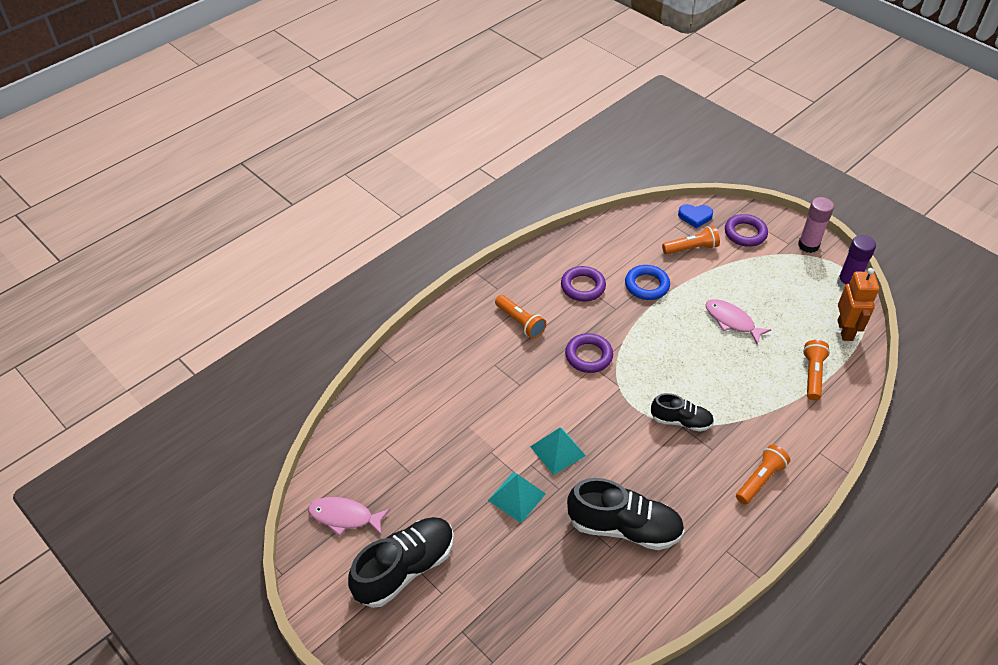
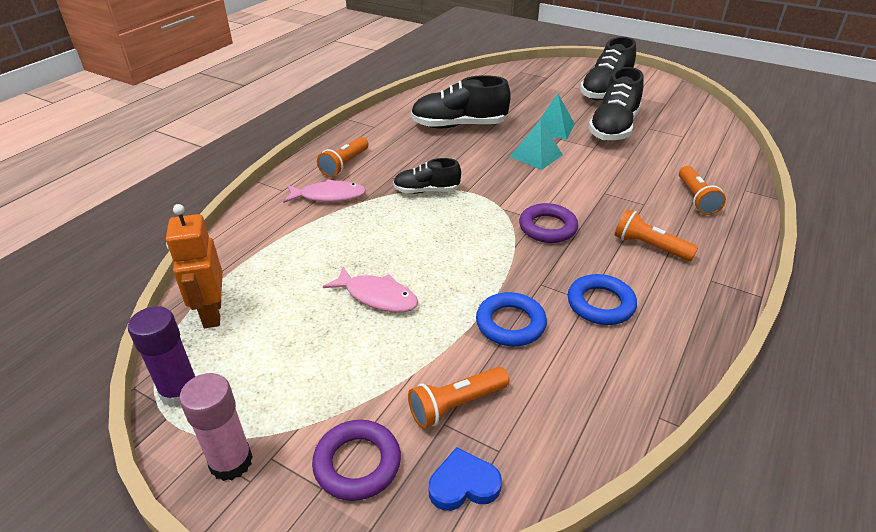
camera: 165 degrees right, 10 degrees down
pink fish [308,497,390,536] -> pink fish moved to [283,179,366,203]
purple ring [561,266,606,301] -> blue ring [568,274,637,325]
orange flashlight [803,340,830,401] -> orange flashlight moved to [679,166,726,215]
none -> black shoe [588,67,644,141]

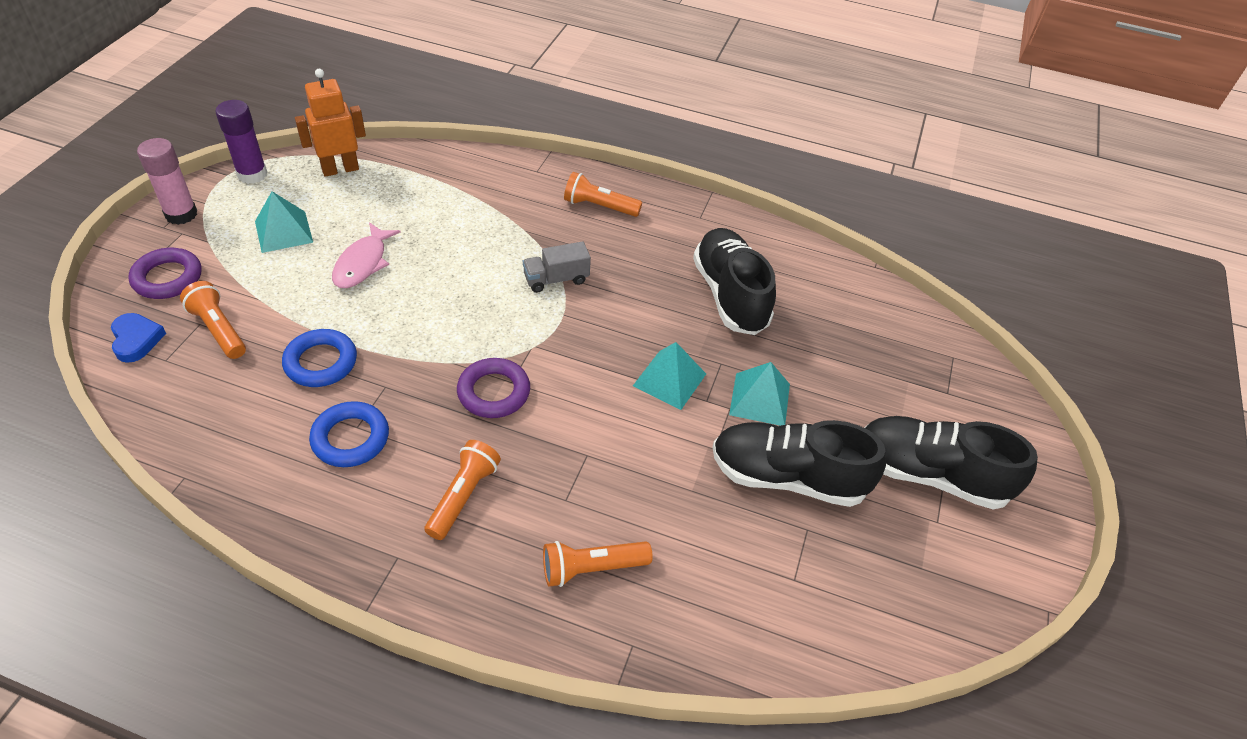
camera: 75 degrees right, 10 degrees up
pink fish [283,179,366,203] -> none
black shoe [393,158,461,194] -> grey truck [523,241,591,293]
none -> turquoise pyramid [255,191,313,253]

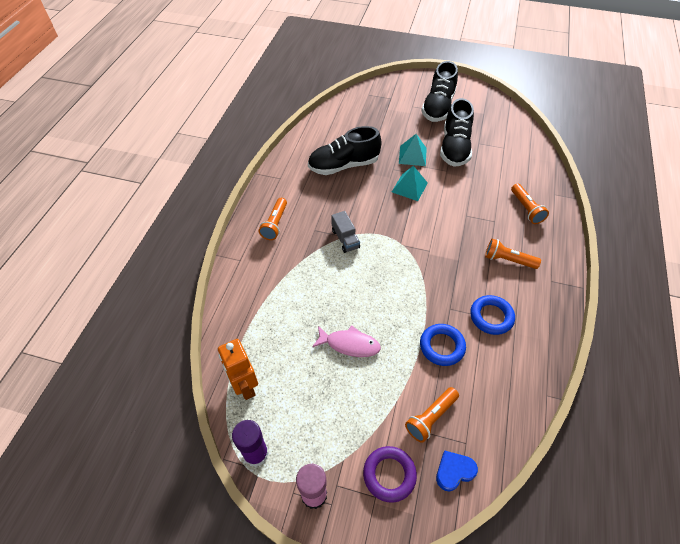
camera: 90 degrees left, 5 degrees up
turquoise pyramid [255,191,313,253] -> none
purple ring [457,358,530,418] -> none

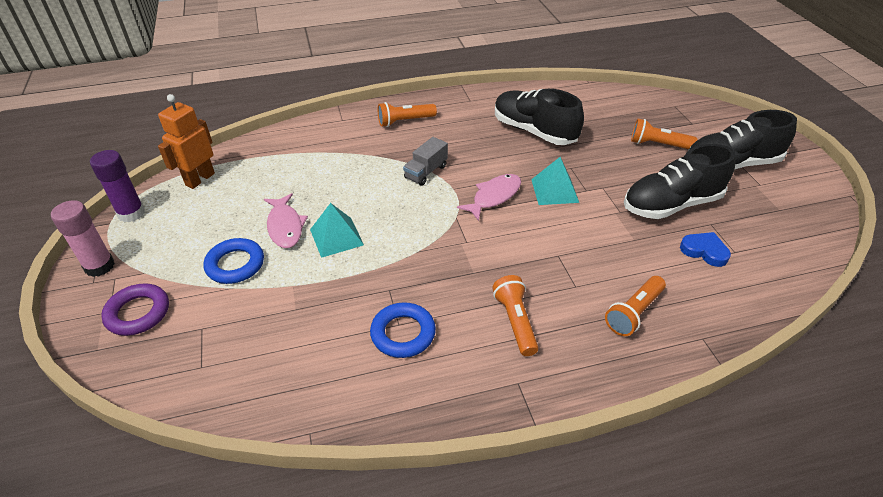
camera: 60 degrees right, 10 degrees down
turquoise pyramid [399,134,427,166] -> turquoise pyramid moved to [310,203,364,258]
orange flashlight [405,387,459,443] -> orange flashlight moved to [631,118,697,149]
blue ring [420,324,466,366] -> blue ring moved to [204,238,264,284]
blue heart [436,451,478,492] -> blue heart moved to [680,232,731,267]
none -> pink fish [457,174,521,221]

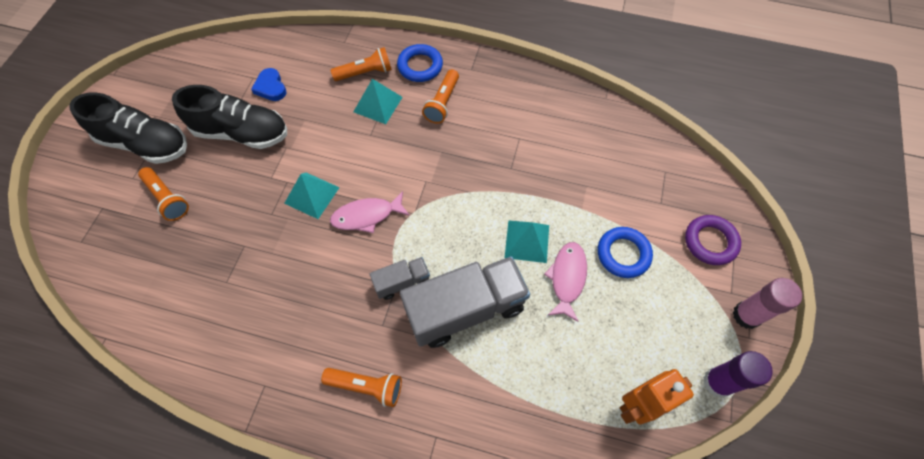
camera: 150 degrees left, 20 degrees up
blue ring [370,302,436,358] -> blue ring moved to [397,44,443,82]
black shoe [495,89,584,145] -> none
none -> turquoise pyramid [353,79,403,124]
none -> grey truck [400,256,530,348]

